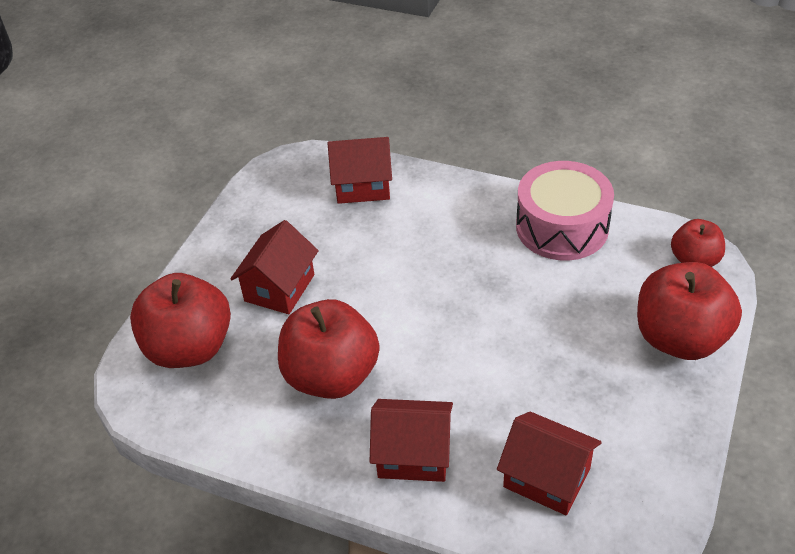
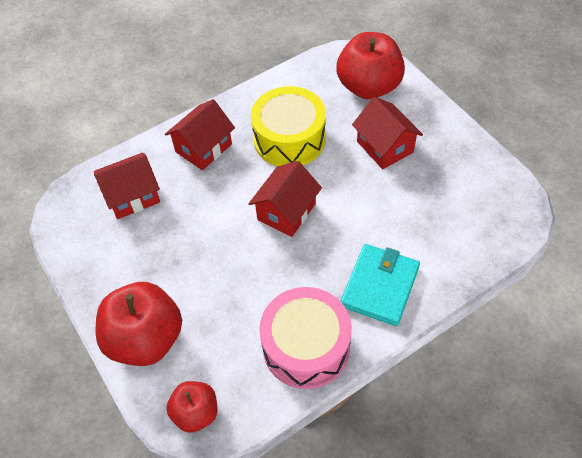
camera: 125 degrees right, 10 degrees up
red apple [278,299,380,399] -> yellow drum [251,86,326,166]
red house [328,137,392,204] -> red house moved to [249,161,322,237]
none -> turquoise wallet [340,244,420,326]

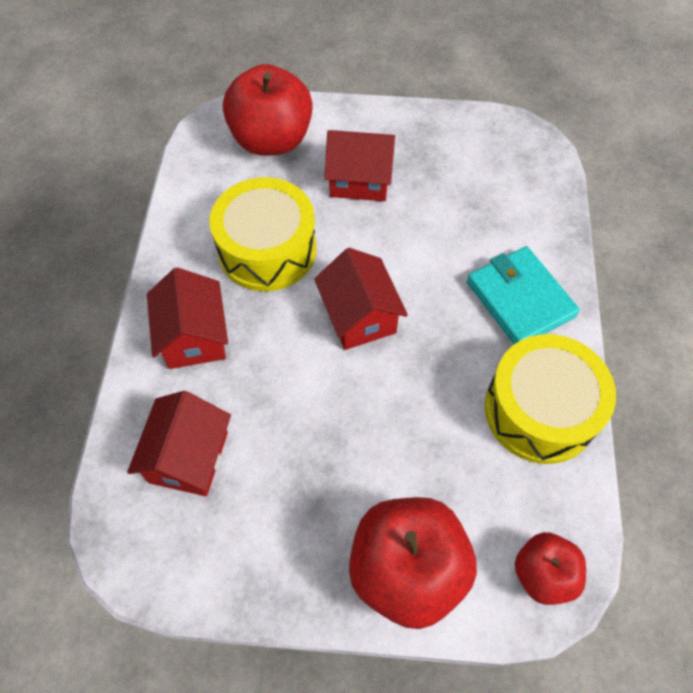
camera: 55 degrees left, 5 degrees up
pink drum [259,287,352,389] -> yellow drum [484,334,616,464]

